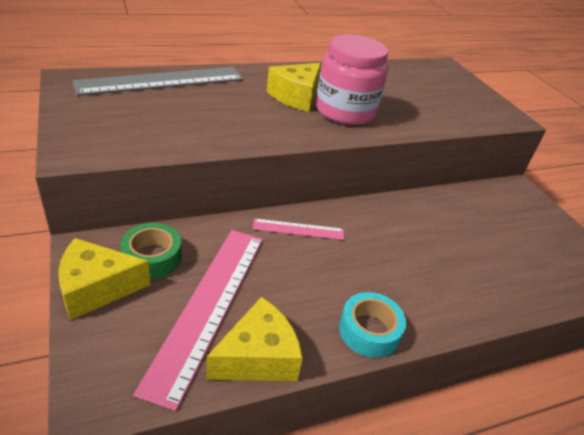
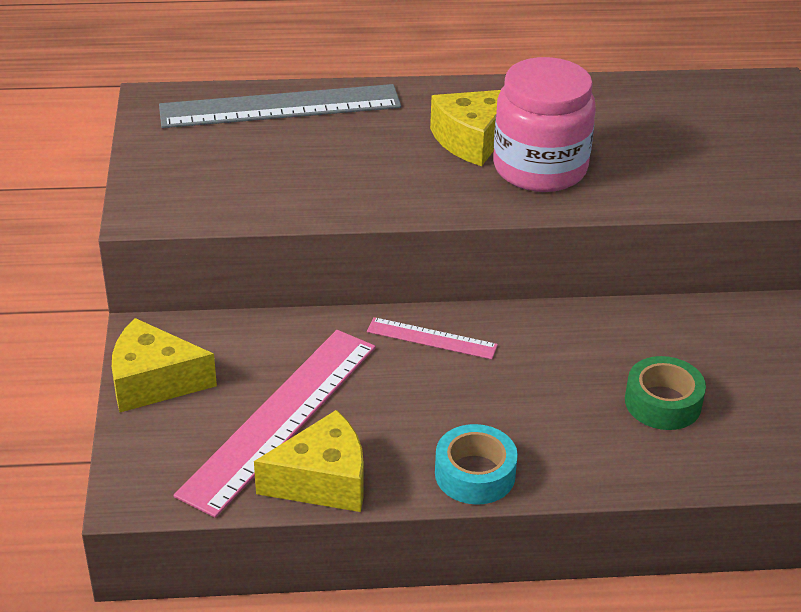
camera: 20 degrees right, 0 degrees up
green tape [120,223,182,279] -> green tape moved to [625,356,706,430]

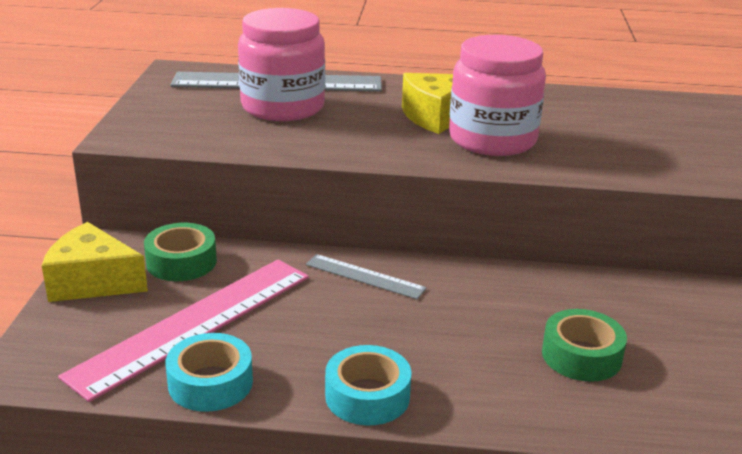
camera: 10 degrees right, 10 degrees down
yellow cheese [254,410,364,512] -> turquoise tape [165,333,253,412]
pink ruler [367,317,498,359] -> grey ruler [306,254,427,299]
none -> green tape [144,223,217,281]
none -> pink jar [238,8,325,121]

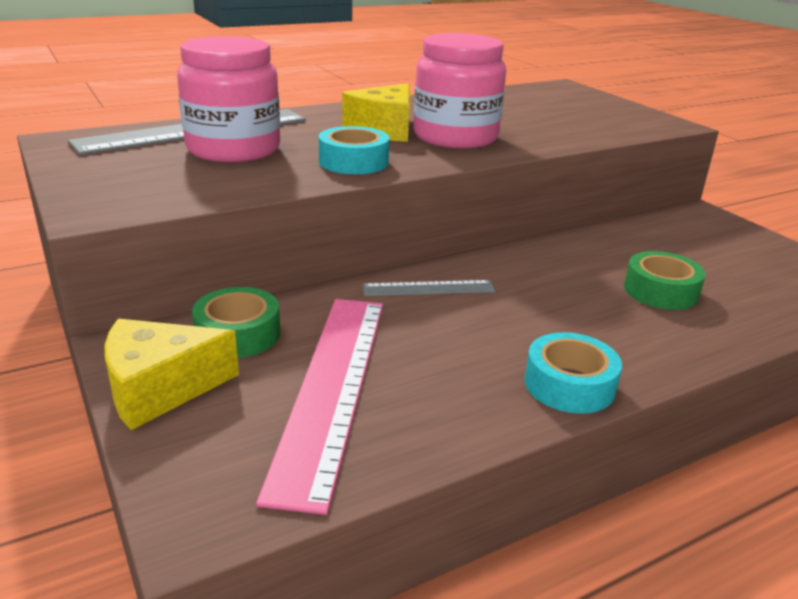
camera: 35 degrees left, 0 degrees up
turquoise tape [165,333,253,412] -> turquoise tape moved to [319,126,389,174]

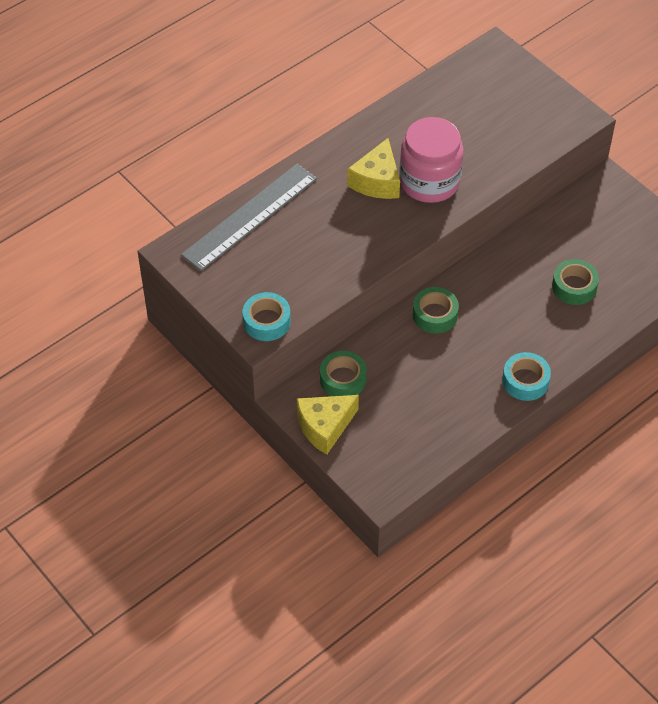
camera: 10 degrees left, 25 degrees up
pink jar [177,36,280,162] -> none
pink ruler [256,299,383,515] -> none
turquoise tape [319,126,389,174] -> turquoise tape moved to [243,292,291,341]
grey ruler [362,280,495,296] -> green tape [413,287,459,334]

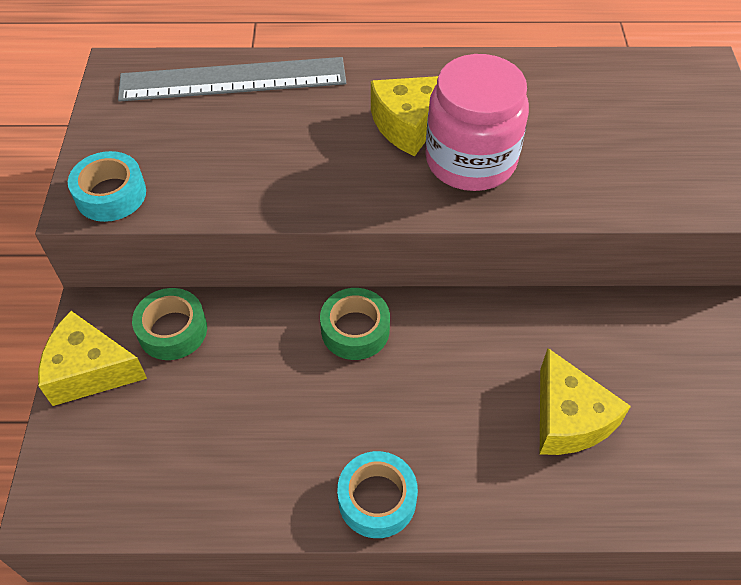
camera: 40 degrees right, 0 degrees up
green tape [552,259,599,305] -> yellow cheese [540,348,631,455]

